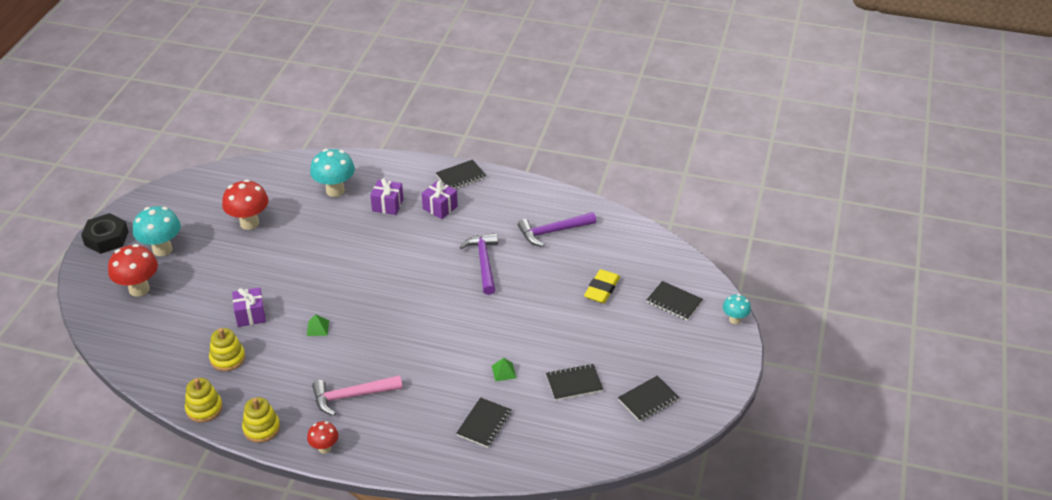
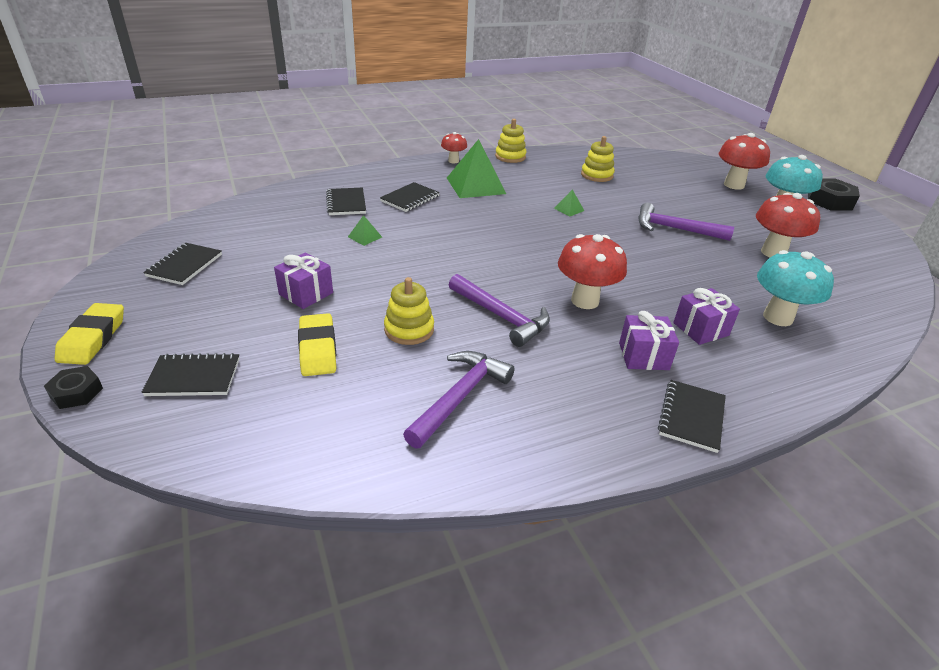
camera: 140 degrees right, 5 degrees down
yellow stacking toy [185,378,223,423] -> yellow stacking toy moved to [384,277,434,345]
purple gift [232,287,266,327] -> purple gift moved to [274,252,333,309]
pink hammer [312,375,402,416] -> green pyramid [447,139,506,198]
black notebook [546,364,603,401] -> black notebook moved to [380,182,440,212]
turquoise mushroom [723,294,751,324] -> black nut [44,366,103,409]
none -> yellow eraser [55,303,124,365]
none -> red mushroom [558,234,627,309]
none -> purple hammer [638,203,734,241]

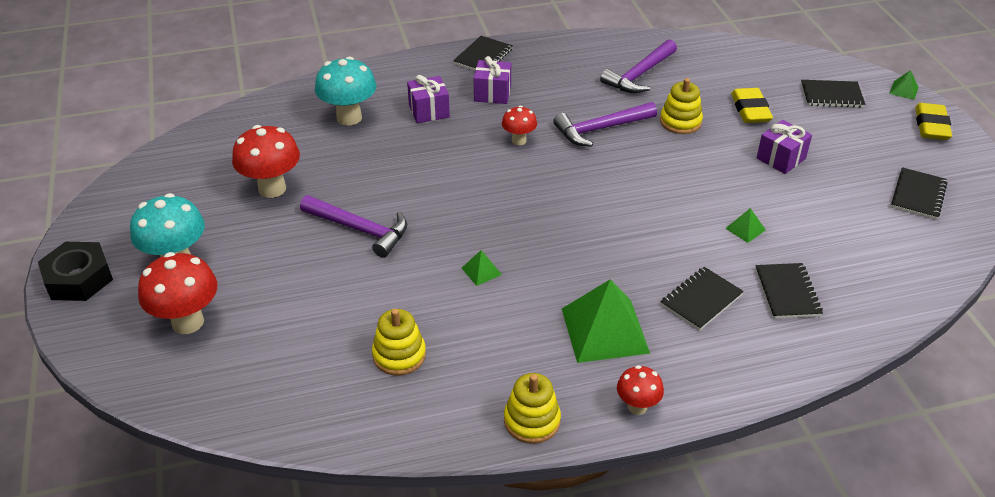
camera: 170 degrees left, 5 degrees up
black nut [44,366,103,409] -> green pyramid [889,70,919,100]
purple hammer [449,274,550,347] -> purple hammer turned 75 degrees counterclockwise [553,102,657,147]
red mushroom [558,234,627,309] -> red mushroom [502,106,537,145], size x0.57

